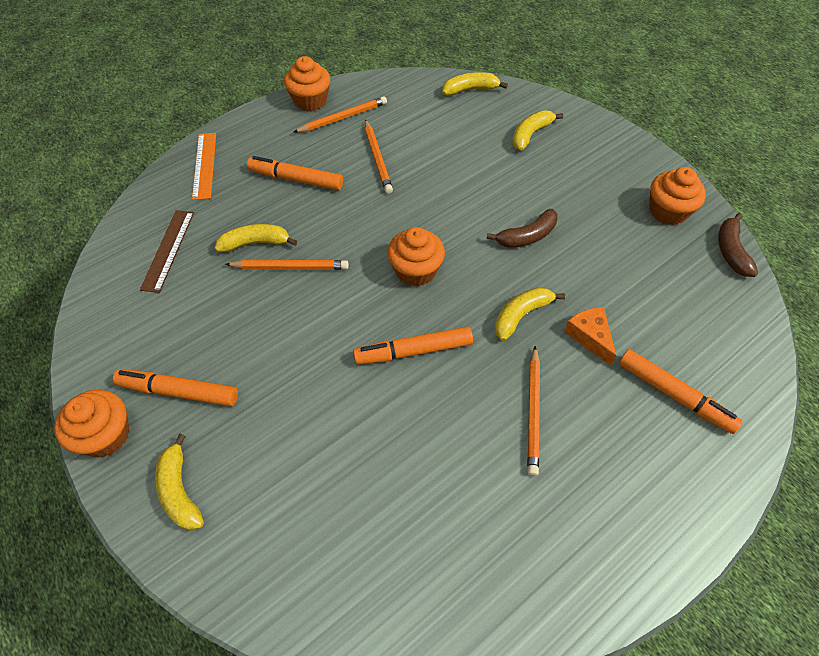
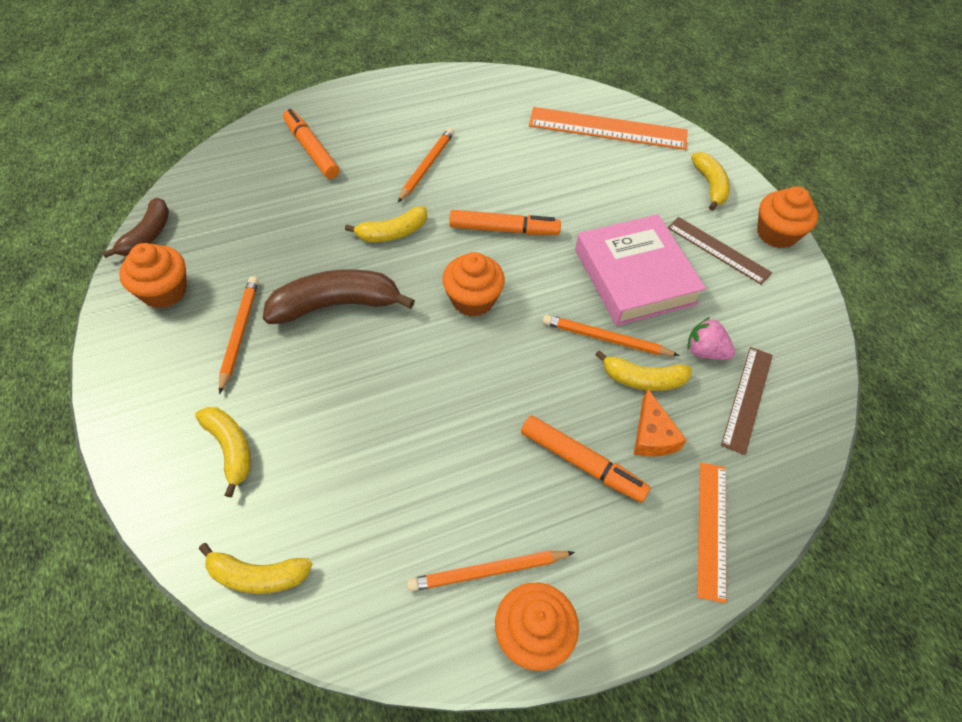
camera: 165 degrees left, 0 degrees up
orange marker [113,369,238,407] -> brown ruler [667,217,772,285]
orange pencil [365,119,393,194] -> orange pencil moved to [219,276,259,394]
brown banana [486,209,558,248] -> brown banana [263,269,415,324], size x1.60
yellow banana [512,110,563,151] -> yellow banana turned 90 degrees counterclockwise [195,407,251,497]
orange cheese [564,307,616,366] -> orange cheese moved to [634,388,687,457]
none -> orange ruler [529,107,688,150]
none -> pink book [575,214,706,326]
none -> pink strawberry [687,317,735,360]

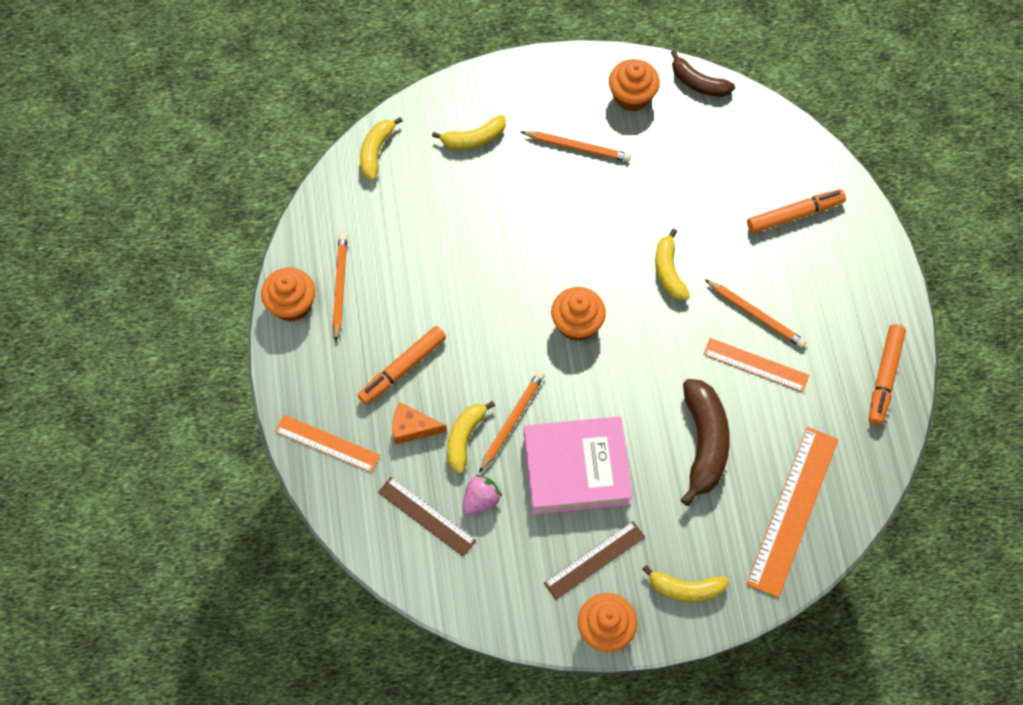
camera: 105 degrees right, 10 degrees up
brown banana [263,269,415,324] -> brown banana moved to [680,379,730,506]
orange marker [449,210,561,235] -> orange marker moved to [869,324,906,425]
none -> orange ruler [703,338,809,392]

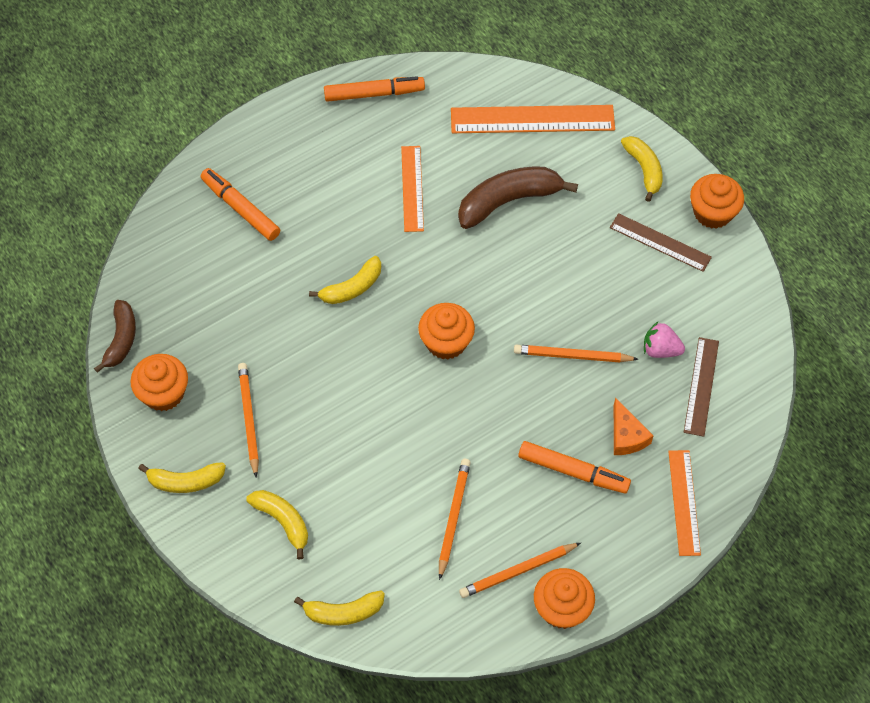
camera: 115 degrees left, 5 degrees down
yellow banana [447,401,495,474] -> yellow banana moved to [138,462,226,493]
pink book [524,416,633,515] -> none
orange pencil [704,279,806,348] -> orange pencil moved to [439,459,471,580]

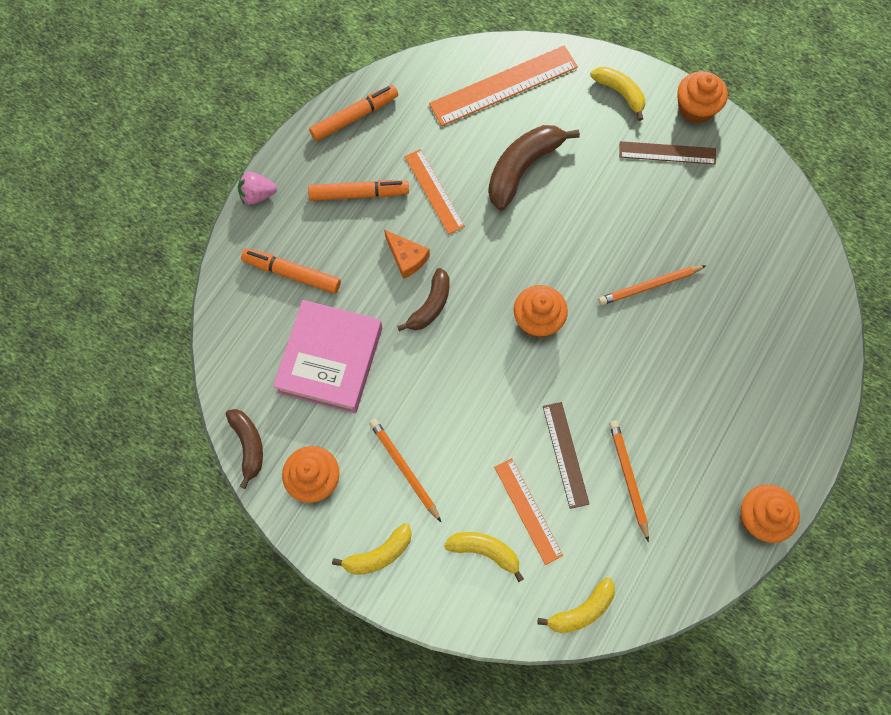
camera: 25 degrees left, 10 degrees up
yellow banana [309,256,381,304] -> brown banana [397,268,450,331]
orange pencil [459,543,581,598] -> none
orange marker [518,441,631,494] -> orange marker moved to [308,180,409,201]
orange cheese [614,397,654,455] -> orange cheese moved to [384,230,430,279]
pink strawberry [644,322,685,358] -> pink strawberry moved to [238,172,277,205]
orange ruler [668,450,701,556] -> orange ruler moved to [494,458,563,565]
brown ruler [684,337,719,437] -> brown ruler moved to [543,402,589,509]
none -> pink book [273,300,382,413]

